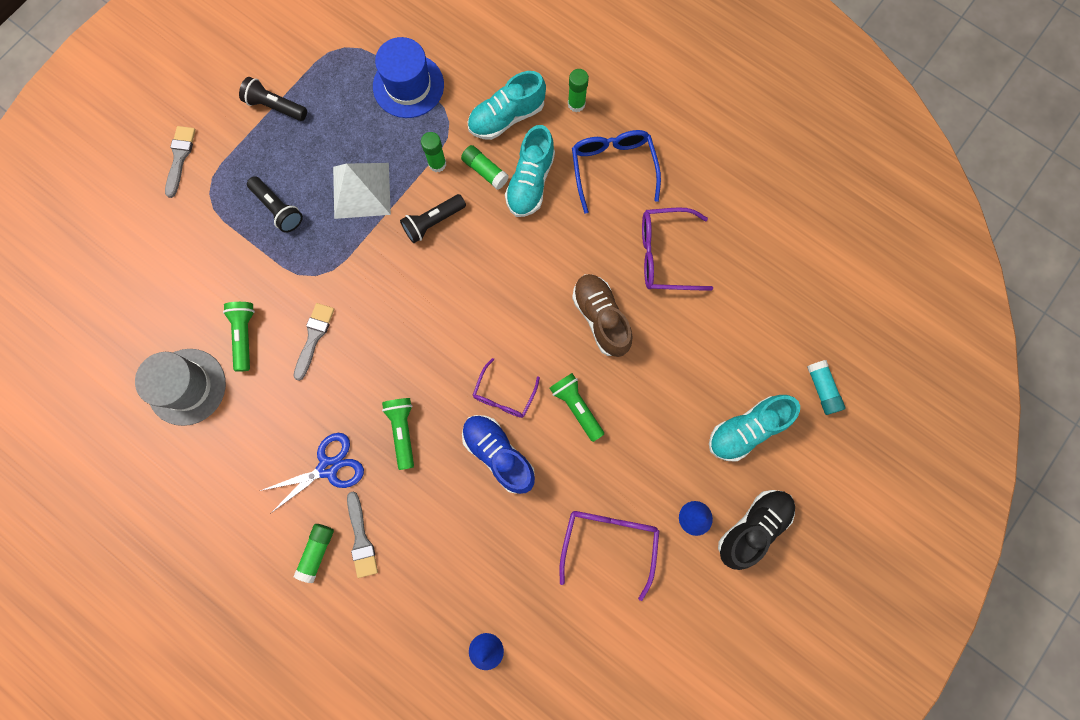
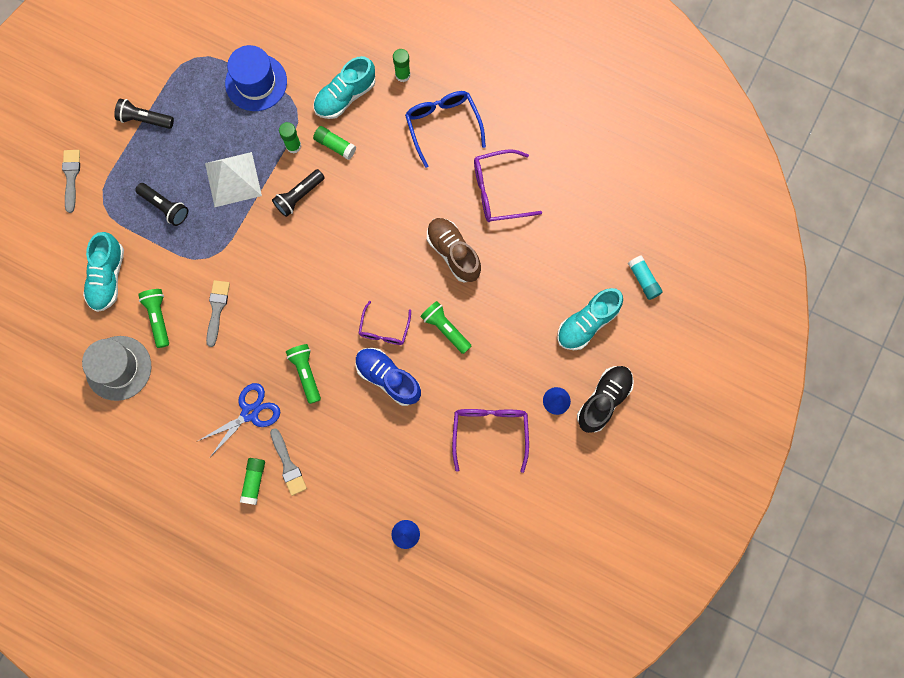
camera: 10 degrees left, 0 degrees up
turquoise shoe [505,125,555,217] -> turquoise shoe moved to [83,232,124,312]

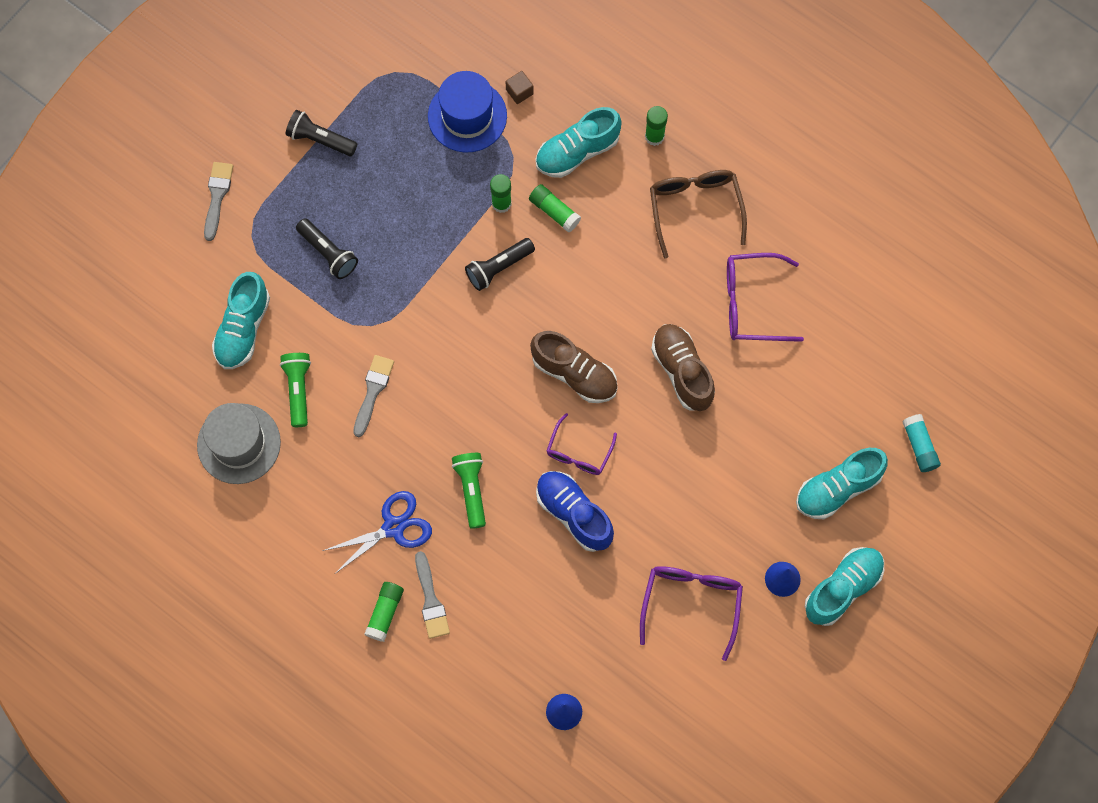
camera: 10 degrees right, 5 degrees down
white pyramid [205,152,262,207] -> none
blue glasses [405,91,486,168] -> brown glasses [650,170,747,259]
green flashlight [420,301,471,354] -> none
black shoe [577,366,634,433] -> turquoise shoe [805,547,884,626]
none -> brown cube [506,71,534,104]
none -> brown shoe [530,331,618,403]

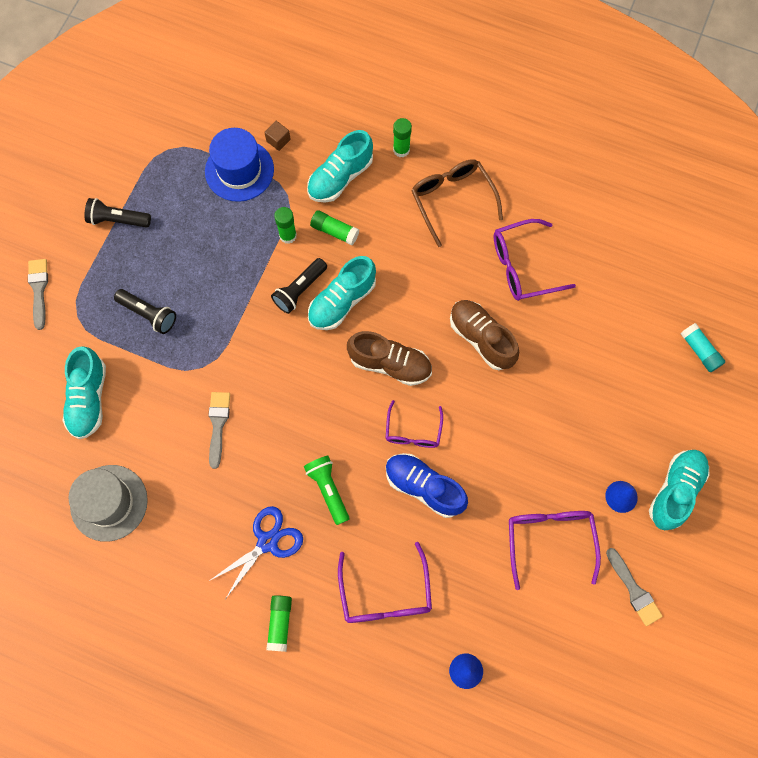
camera: 15 degrees left, 0 degrees up
green flashlight [280,353,311,427] -> none
grey brush [415,551,450,639] -> grey brush moved to [606,548,663,626]
turquoise shoe [796,448,888,519] -> turquoise shoe moved to [308,256,376,330]
none -> purple glasses [338,542,432,623]

